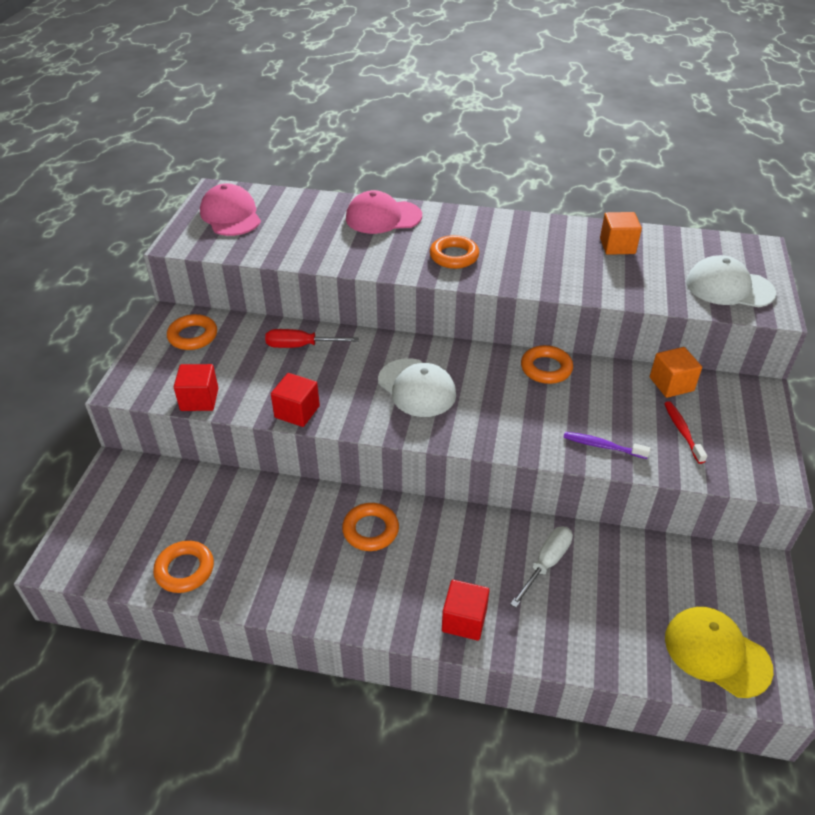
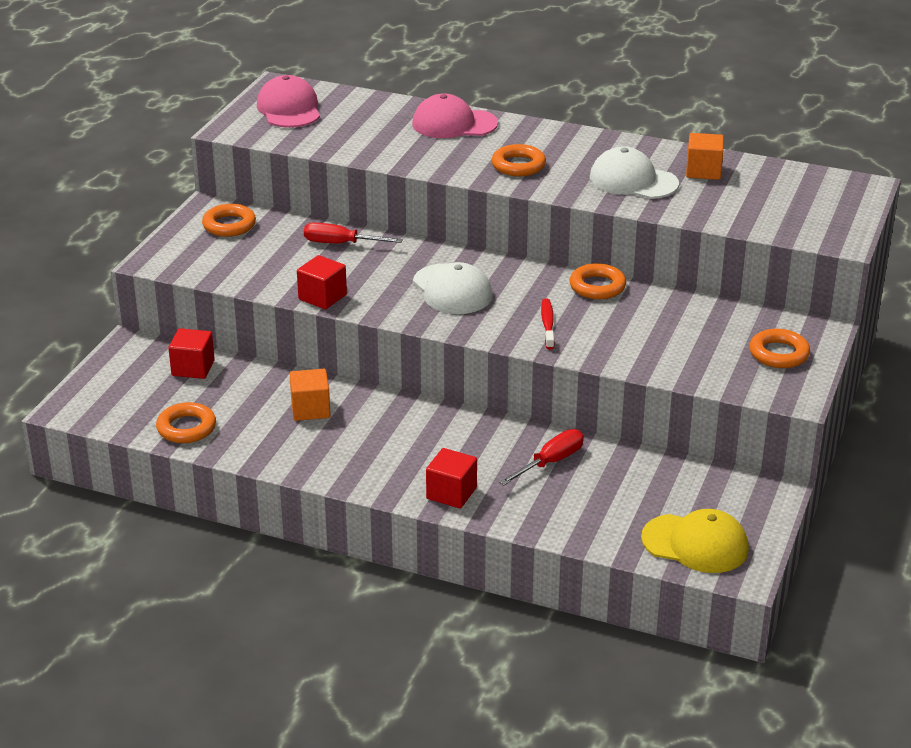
camera: 10 degrees right, 10 degrees down
red cube [174,364,218,411] -> red cube moved to [168,328,215,379]
orange ring [342,503,399,551] -> orange ring moved to [749,329,810,368]
white screwdriver [510,526,573,608] -> red screwdriver [499,429,584,485]
purple toothbrush [563,432,651,459] -> none
orange cube [650,347,702,398] -> orange cube moved to [290,369,331,421]
red toothbrush [664,401,707,464] -> red toothbrush moved to [541,298,555,349]
yellow cap [665,607,773,698] -> yellow cap turned 150 degrees clockwise [641,509,749,573]
white cap [686,255,776,307] -> white cap moved to [590,146,679,199]

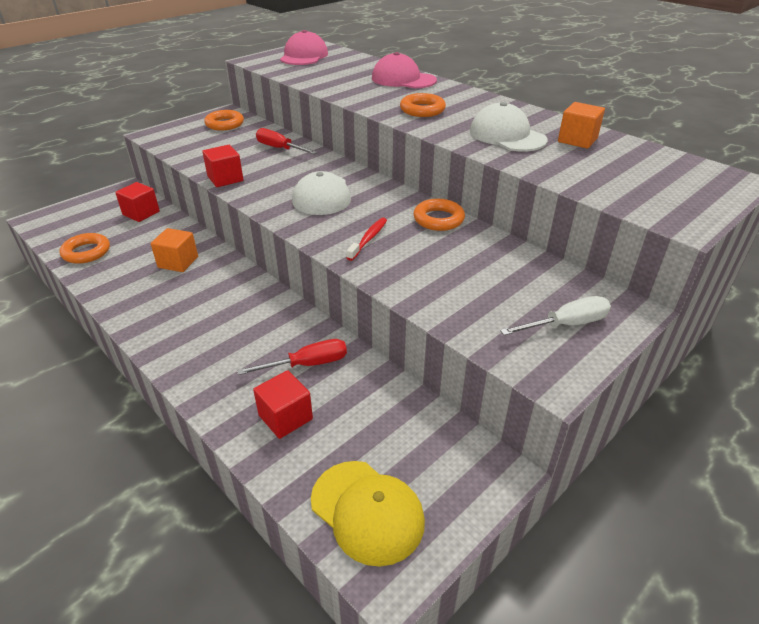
camera: 25 degrees right, 5 degrees up
red cube [426,448,477,509] -> red cube moved to [253,370,313,439]
orange ring [749,329,810,368] -> white screwdriver [500,296,611,335]

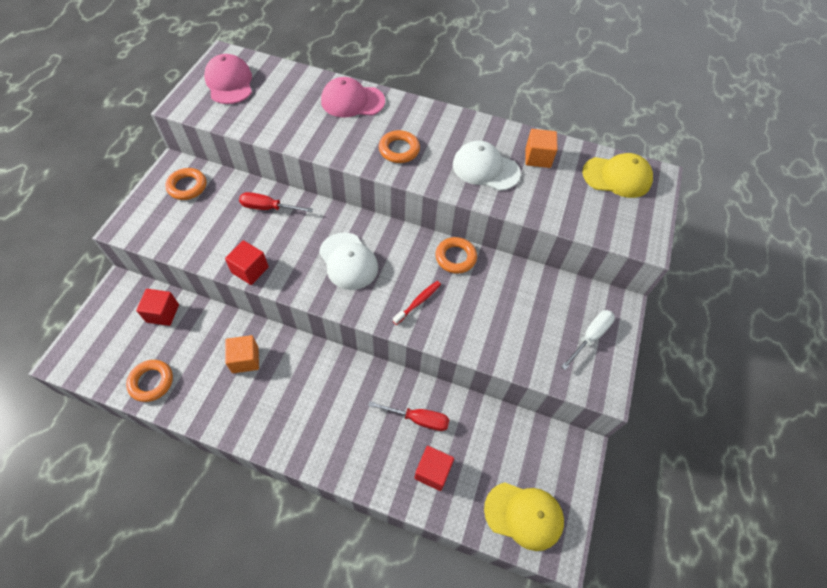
camera: 30 degrees left, 20 degrees up
red screwdriver [237,339,347,375] -> red screwdriver turned 60 degrees clockwise [368,401,450,431]
red toothbrush [346,218,387,261] -> red toothbrush turned 45 degrees clockwise [393,281,441,325]
none -> yellow cap [582,153,653,198]

